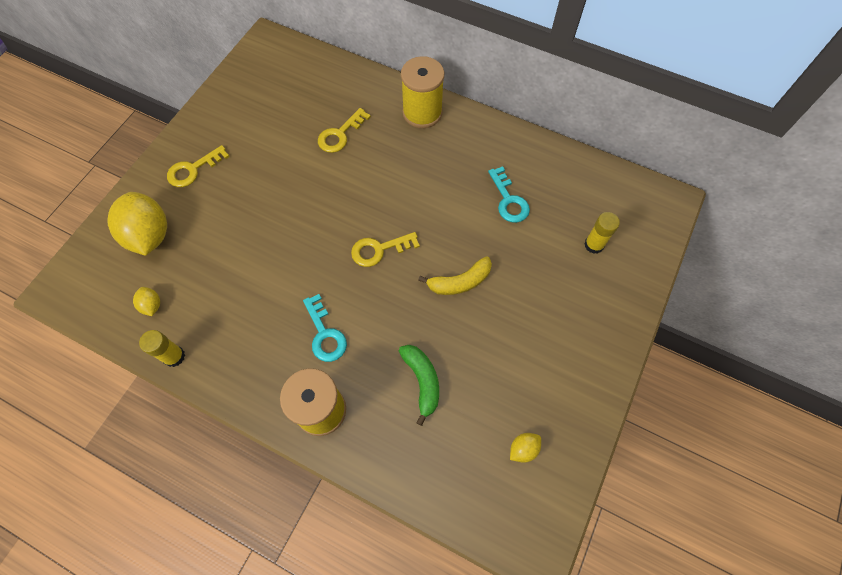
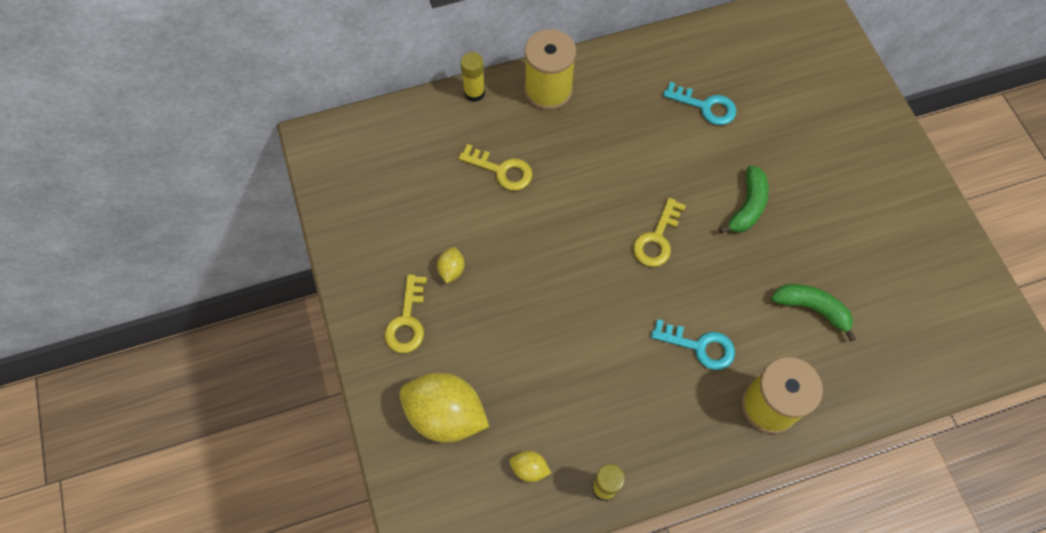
camera: 45 degrees left, 0 degrees up
yellow key [318,108,371,153] -> yellow key turned 60 degrees counterclockwise [459,144,533,191]
yellow banana [418,256,492,295] -> green banana [719,165,769,233]
yellow lemon [510,433,541,463] -> yellow lemon moved to [437,247,465,283]
yellow glue stick [584,212,620,254] -> yellow glue stick moved to [460,52,485,102]

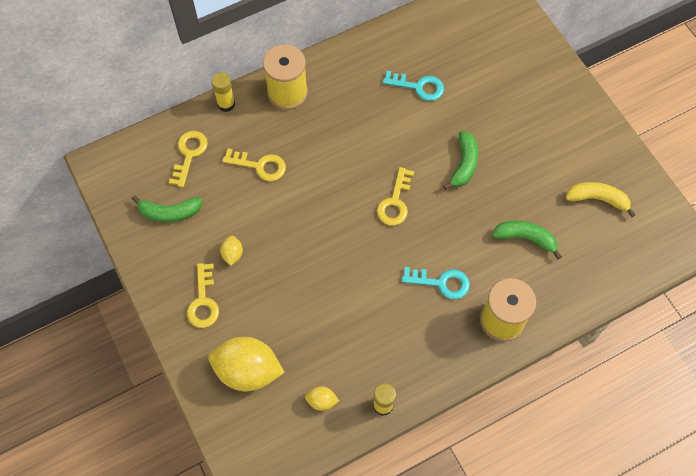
camera: 10 degrees left, 0 degrees up
none -> green banana [132,195,202,222]
none -> yellow key [169,131,208,187]
none -> yellow banana [566,182,636,217]

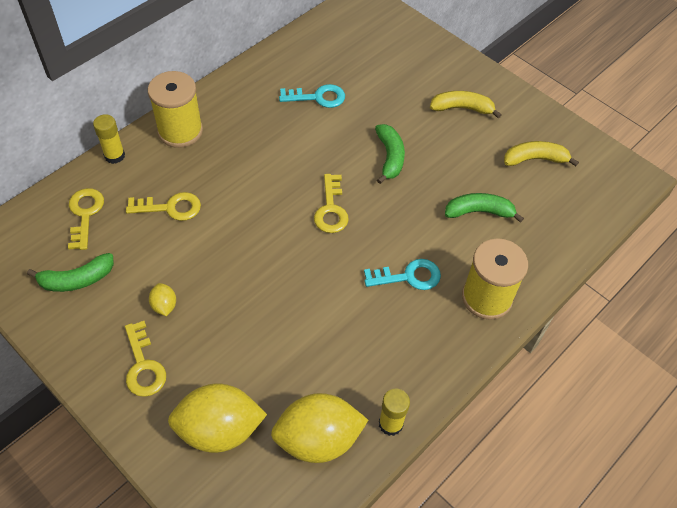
camera: 20 degrees left, 10 degrees down
yellow lemon [305,386,339,411] -> yellow lemon [271,393,368,463], size x2.25
none -> yellow banana [430,91,502,119]

